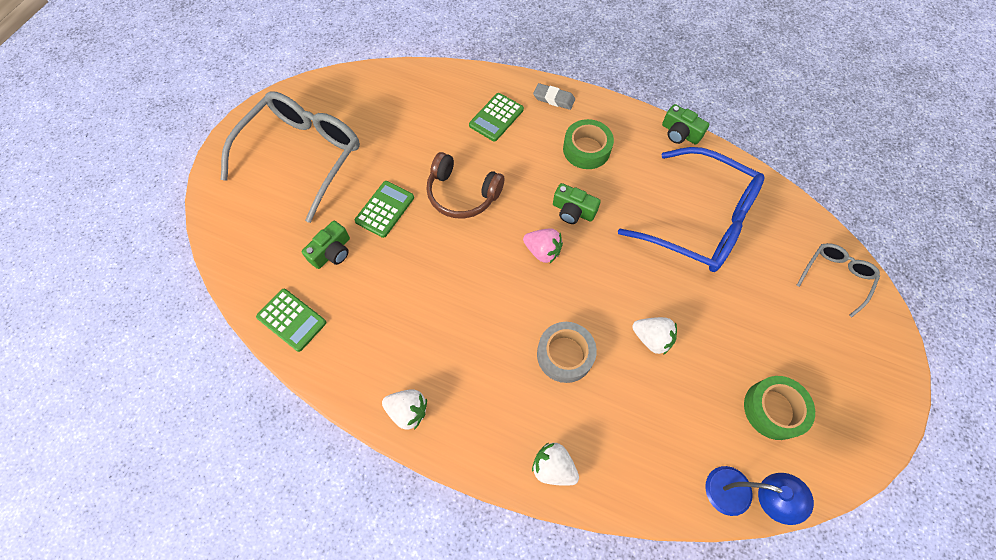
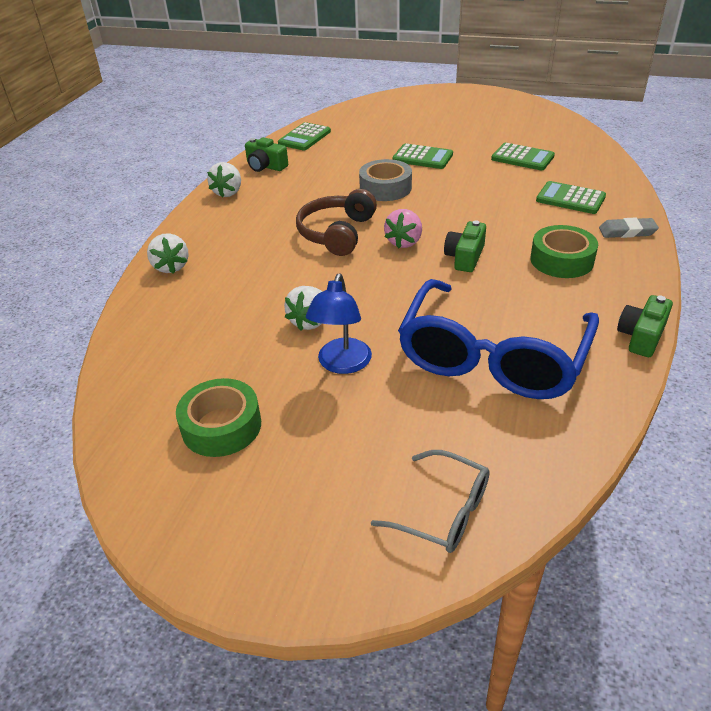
camera: 85 degrees right, 25 degrees down
grey glasses [221,91,360,223] -> none
green camera [302,221,350,269] -> green camera moved to [245,137,288,172]
brown headphones [427,152,504,219] -> brown headphones moved to [296,189,377,256]
white strawberry [532,443,579,486] -> white strawberry turned 135 degrees clockwise [147,233,189,274]
grey eraser [533,83,575,110] -> grey eraser turned 75 degrees clockwise [599,218,659,238]
grey tape [537,322,597,383] -> grey tape moved to [359,159,412,201]
blue lamp [705,466,814,525] -> blue lamp moved to [306,274,372,374]
none -> green calculator [491,143,555,170]

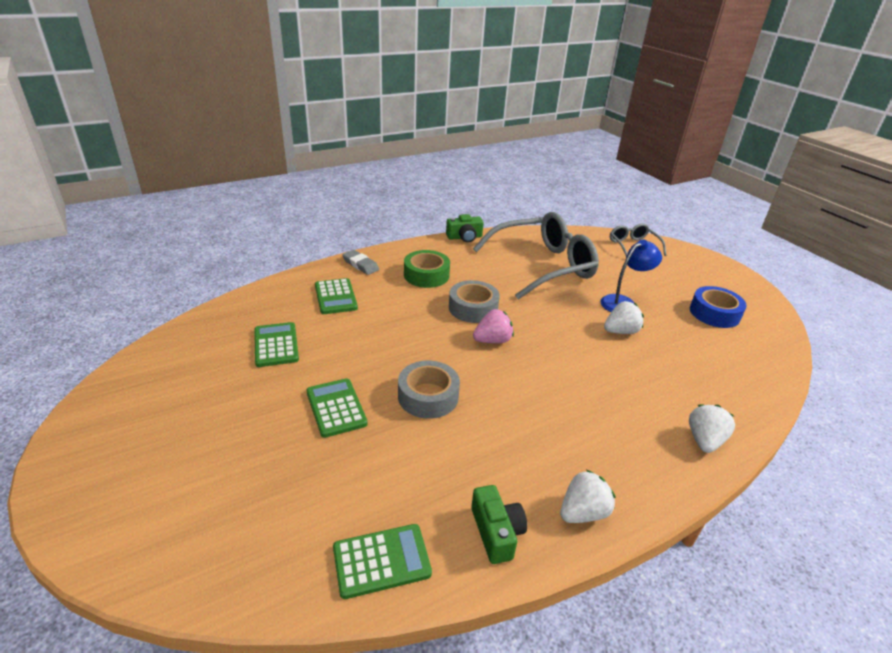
camera: 140 degrees left, 5 degrees down
green tape [176,378,261,457] -> blue tape [690,286,747,328]
brown headphones [296,189,377,256] -> none
blue glasses [398,279,599,399] -> grey glasses [473,212,599,300]
green camera [444,220,486,272] -> grey tape [449,280,500,323]

